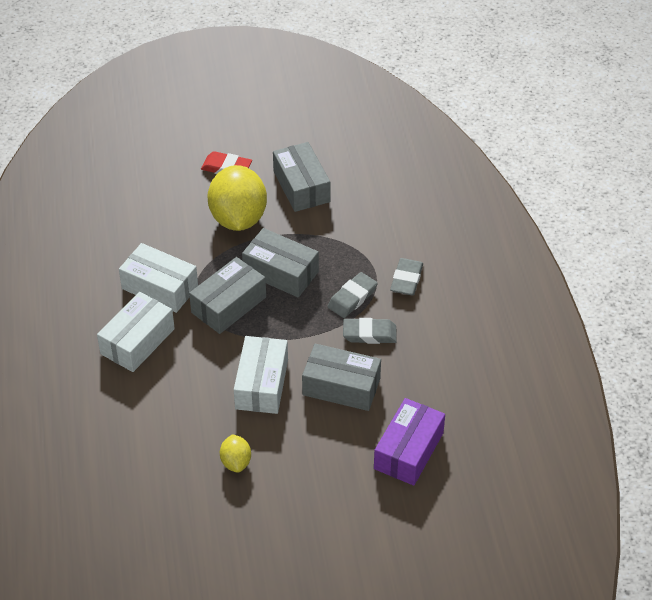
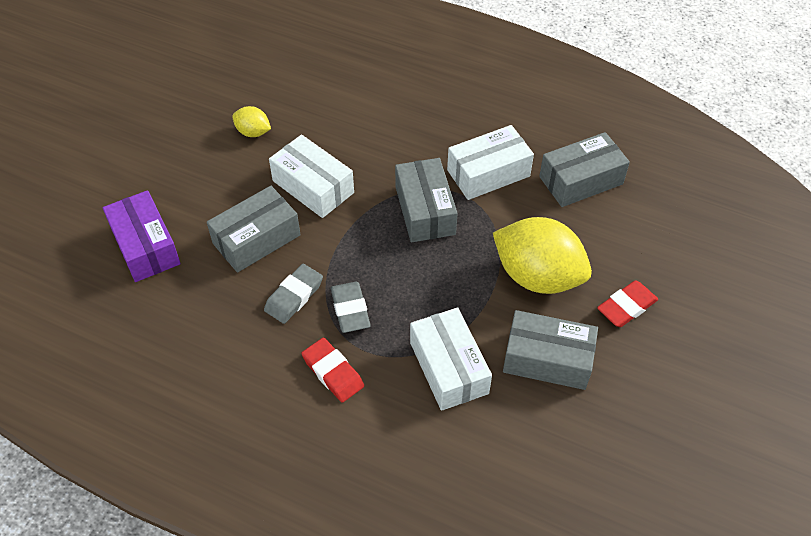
camera: 125 degrees right, 5 degrees up
white box [97,292,175,372] -> white box moved to [410,307,492,411]
grey box [242,228,319,297] -> grey box moved to [539,132,630,207]
grey eraser [390,258,423,295] -> red eraser [302,338,364,402]

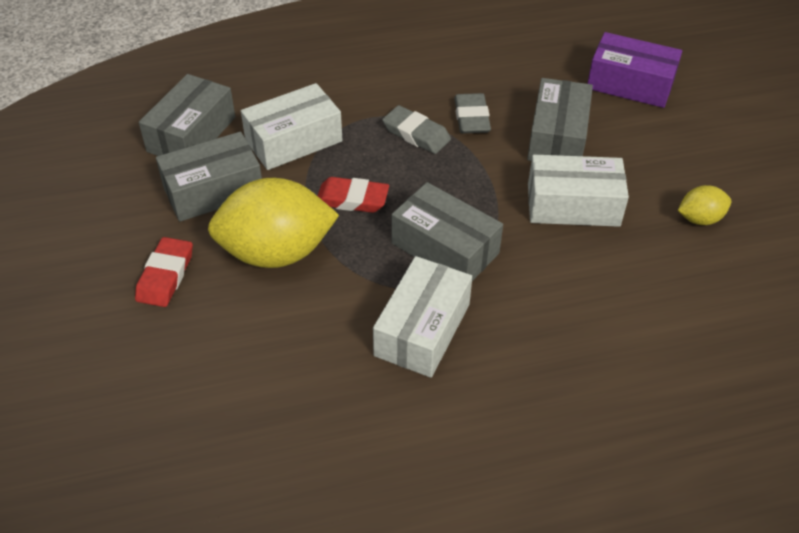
camera: 140 degrees right, 5 degrees down
red eraser [302,338,364,402] -> red eraser moved to [318,177,389,213]
white box [410,307,492,411] -> white box turned 60 degrees counterclockwise [241,83,343,170]
grey box [539,132,630,207] -> grey box moved to [139,74,235,156]

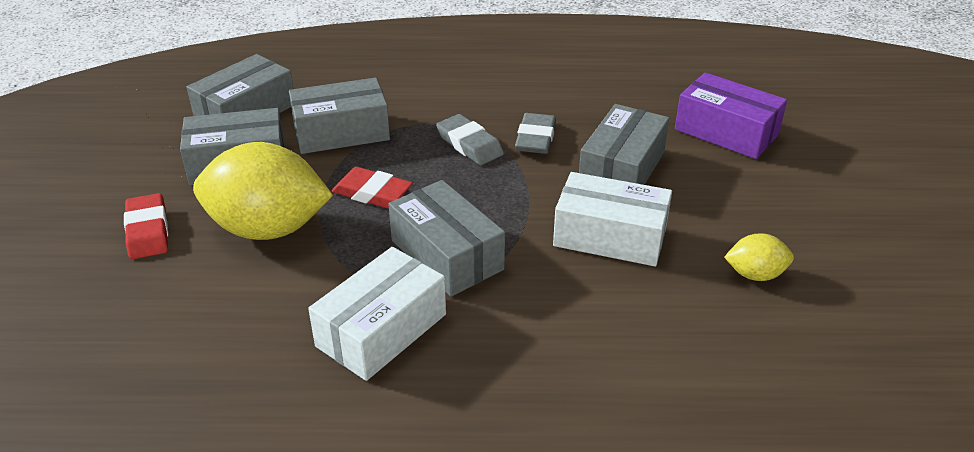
camera: 15 degrees right, 10 degrees down
red eraser [135,237,193,307] -> red eraser turned 45 degrees counterclockwise [124,193,168,259]
white box [241,83,343,170] -> grey box [289,78,390,154]

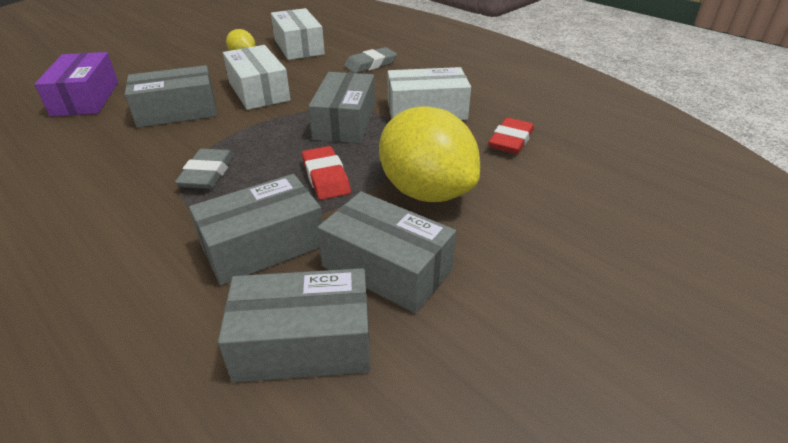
camera: 135 degrees left, 0 degrees up
red eraser [124,193,168,259] -> red eraser moved to [488,118,534,154]
grey box [289,78,390,154] -> grey box turned 60 degrees counterclockwise [189,174,323,285]
grey eraser [515,113,556,154] -> grey eraser moved to [344,47,397,73]
none -> white box [271,8,325,60]

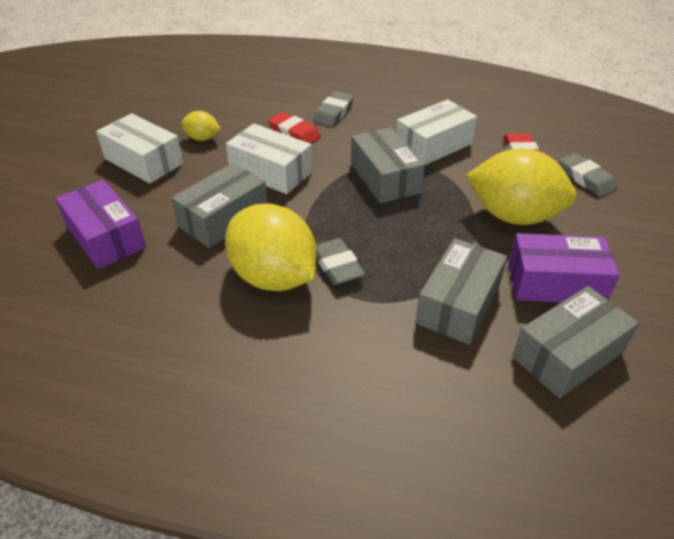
camera: 30 degrees left, 5 degrees up
white box [271,8,325,60] -> white box moved to [96,113,183,184]
red eraser [302,146,351,200] -> red eraser moved to [268,112,321,144]
grey box [317,191,456,313] -> purple box [508,233,620,303]
none -> yellow lemon [225,204,317,291]
none -> grey eraser [559,153,617,197]

